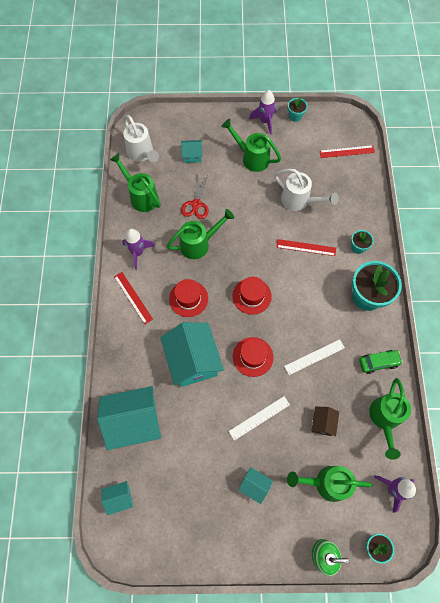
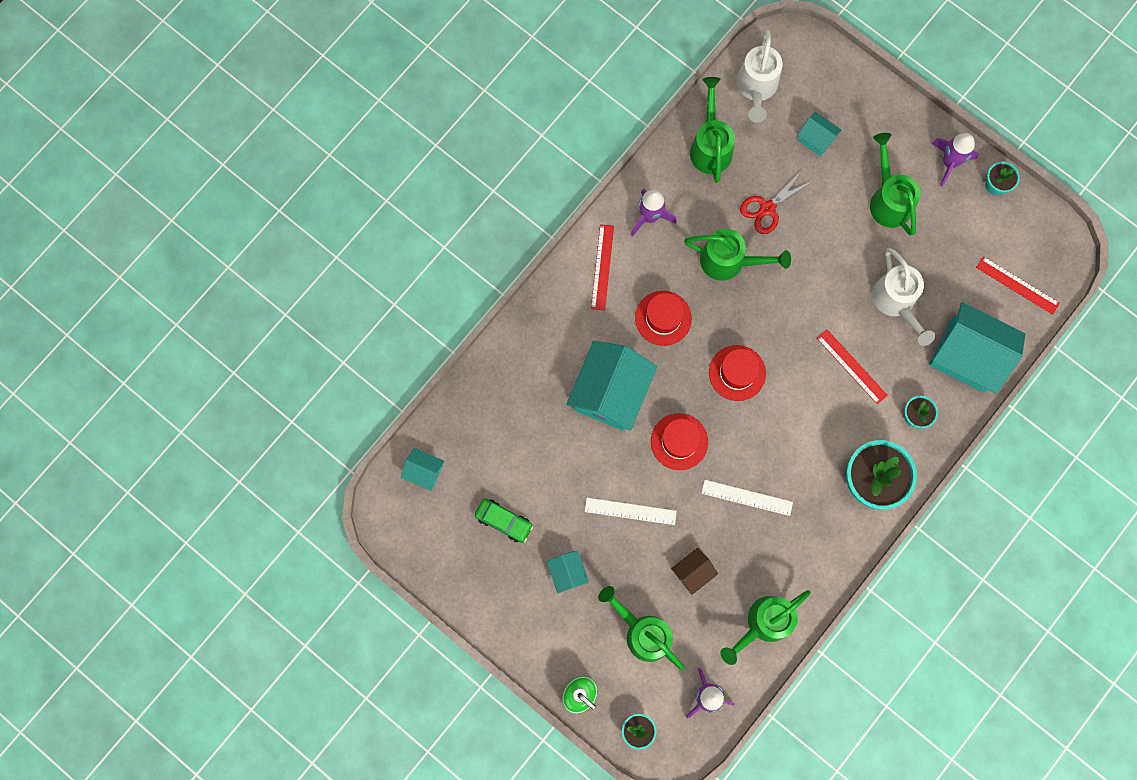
camera: 40 degrees right, 10 degrees up
turquoise house [97,386,161,450] -> turquoise house moved to [929,302,1025,394]
green car [359,350,403,374] -> green car moved to [475,499,533,543]

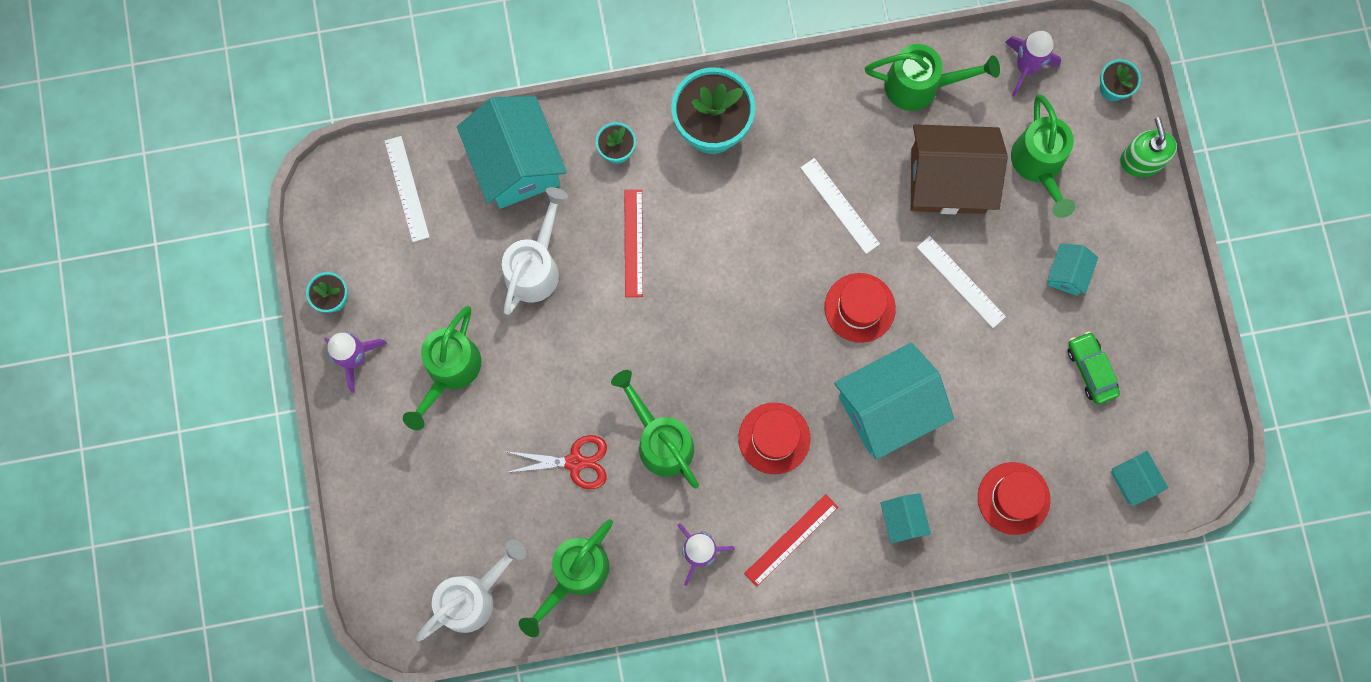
camera: 140 degrees left, 0 degrees up
brown house [671,548,718,595] -> brown house [911,124,1008,214], size x2.11
red hat [709,345,766,401] -> red hat moved to [978,462,1050,535]
turquoise house [798,112,841,156] -> turquoise house moved to [881,493,931,544]
red ruler [976,256,1060,315] -> white ruler [385,136,429,242]

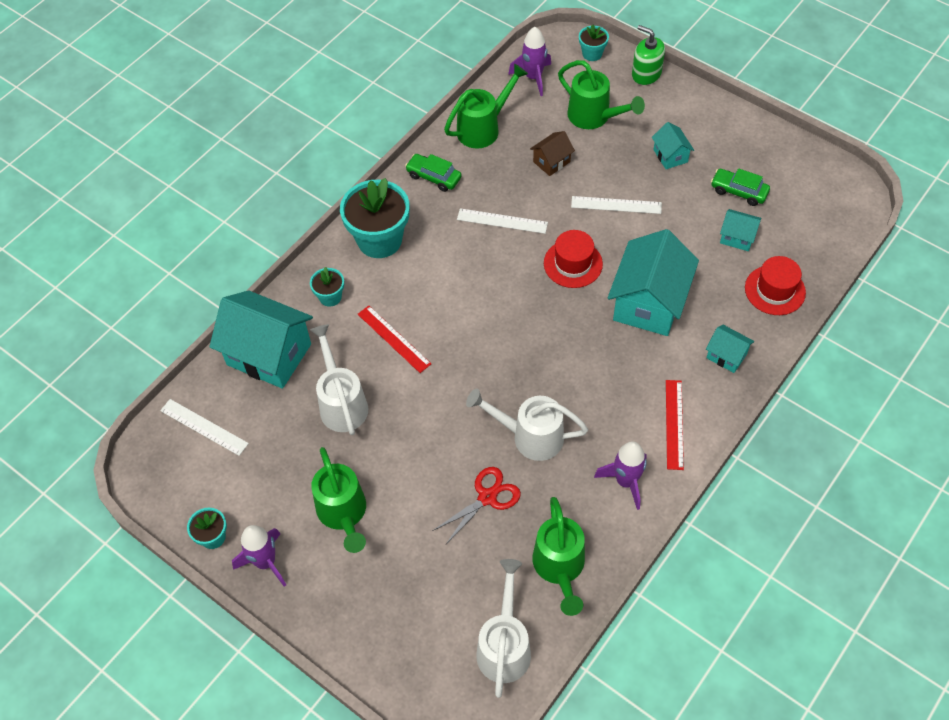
camera: 40 degrees left, 20 degrees down
green watering can [611,370,699,489] -> white watering can [466,389,588,461]
red hat [738,403,810,474] -> none
brown house [911,124,1008,214] -> brown house [530,131,575,176], size x0.47
turquoise house [1111,451,1168,506] -> turquoise house moved to [720,209,761,251]
none -> green car [405,154,461,192]

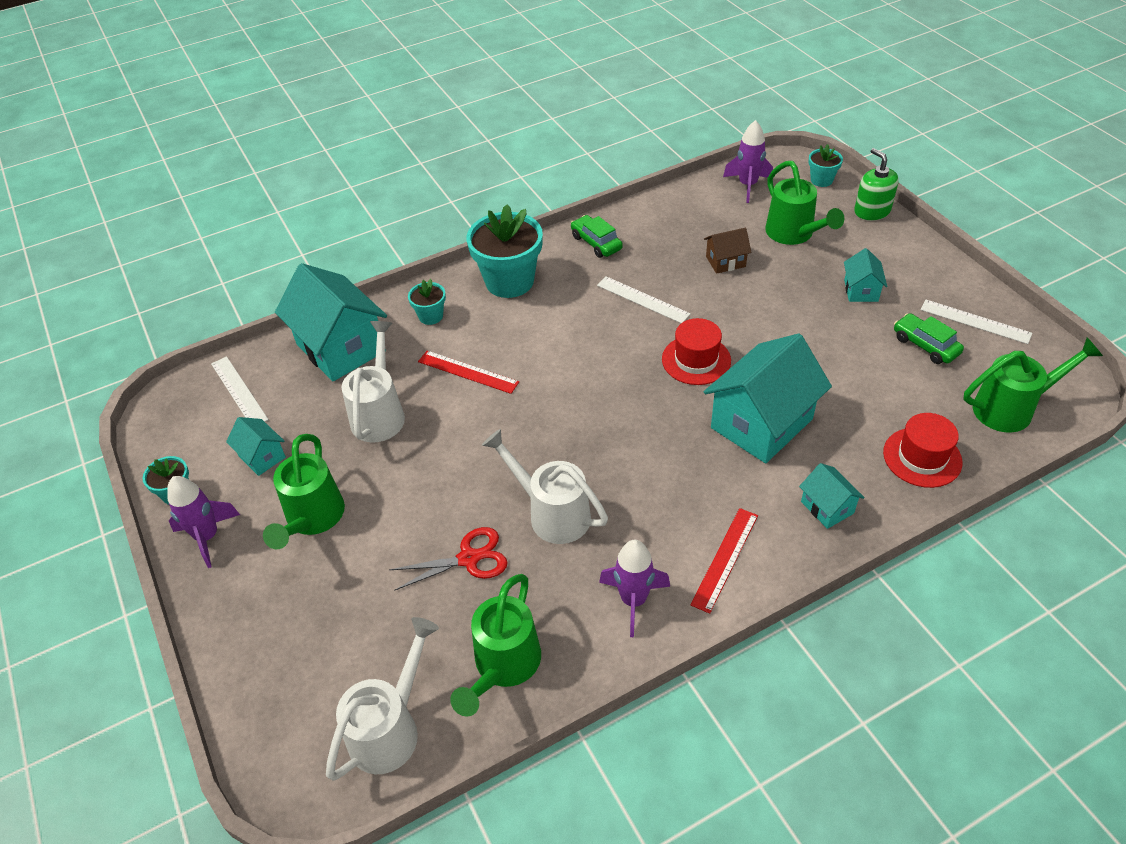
camera: 25 degrees right, 10 degrees down
red ruler [358,306,431,373] -> red ruler turned 45 degrees counterclockwise [418,351,519,394]
green watering can [444,64,528,149] -> green watering can moved to [963,338,1103,433]
white ruler [571,196,662,214] -> white ruler moved to [920,299,1032,344]
turquoise house [720,209,761,251] -> turquoise house moved to [226,417,286,476]

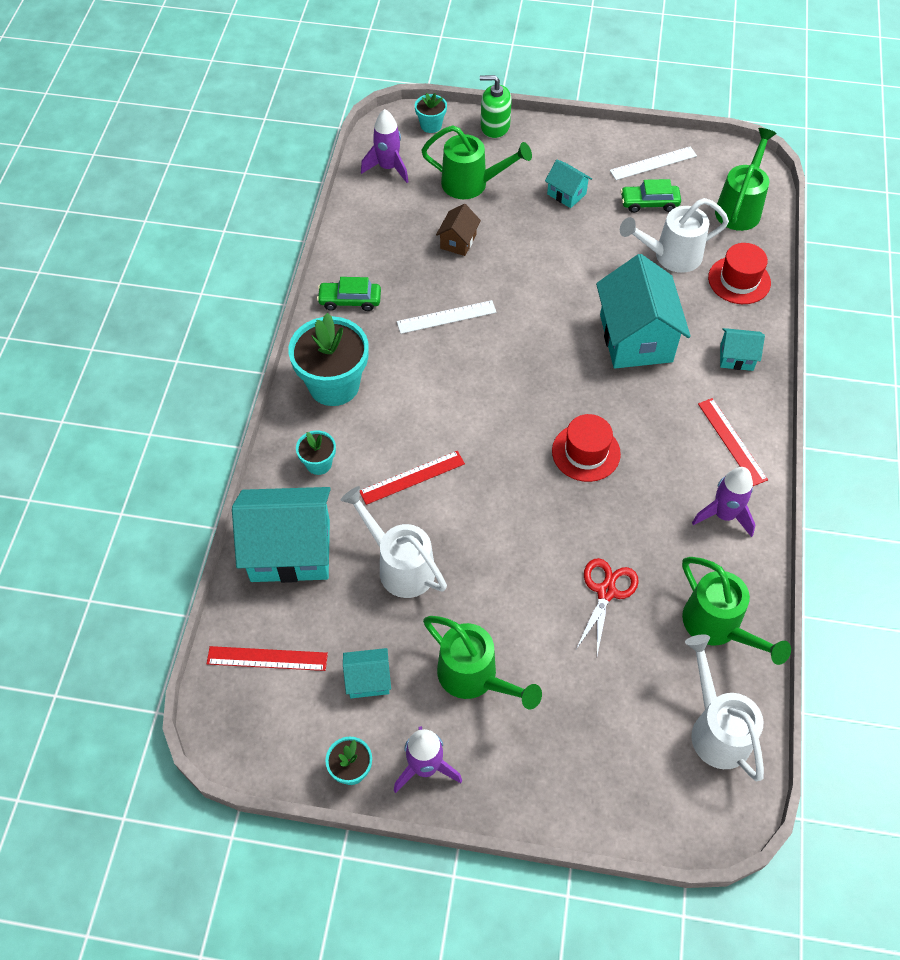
camera: 55 degrees left, 10 degrees up
white ruler [211,356,269,422] -> red ruler [207,646,328,671]
white watering can [482,429,608,544] -> white watering can moved to [620,198,729,273]
red hat [662,318,731,385] -> red hat moved to [552,414,621,482]

